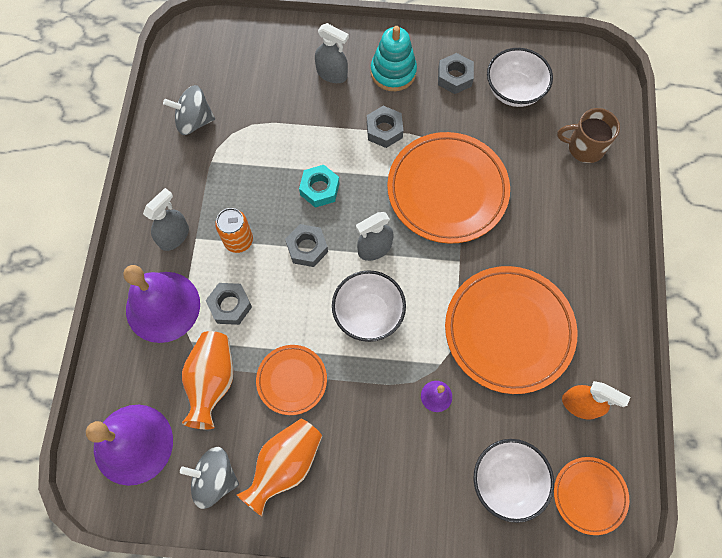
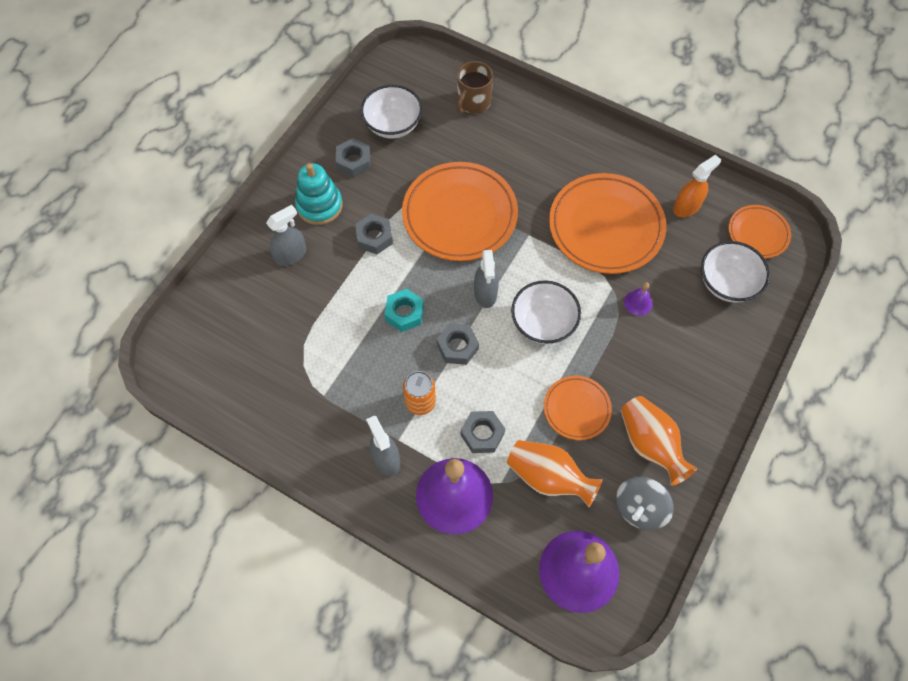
camera: 65 degrees left, 5 degrees down
grey spinning top [163,85,215,135] -> none

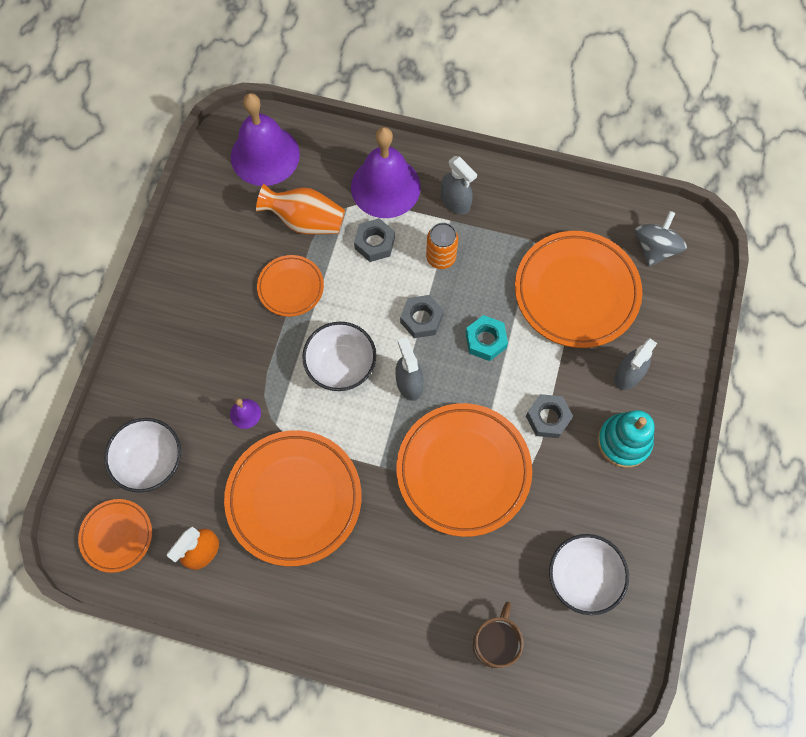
camera: 165 degrees right, 5 degrees up
grey nut [336,138,370,178] -> none
grey spinning top [616,476,674,530] -> grey spinning top moved to [635,211,687,266]
orange vase [621,396,697,486] -> none
none -> orange plate [515,231,642,348]

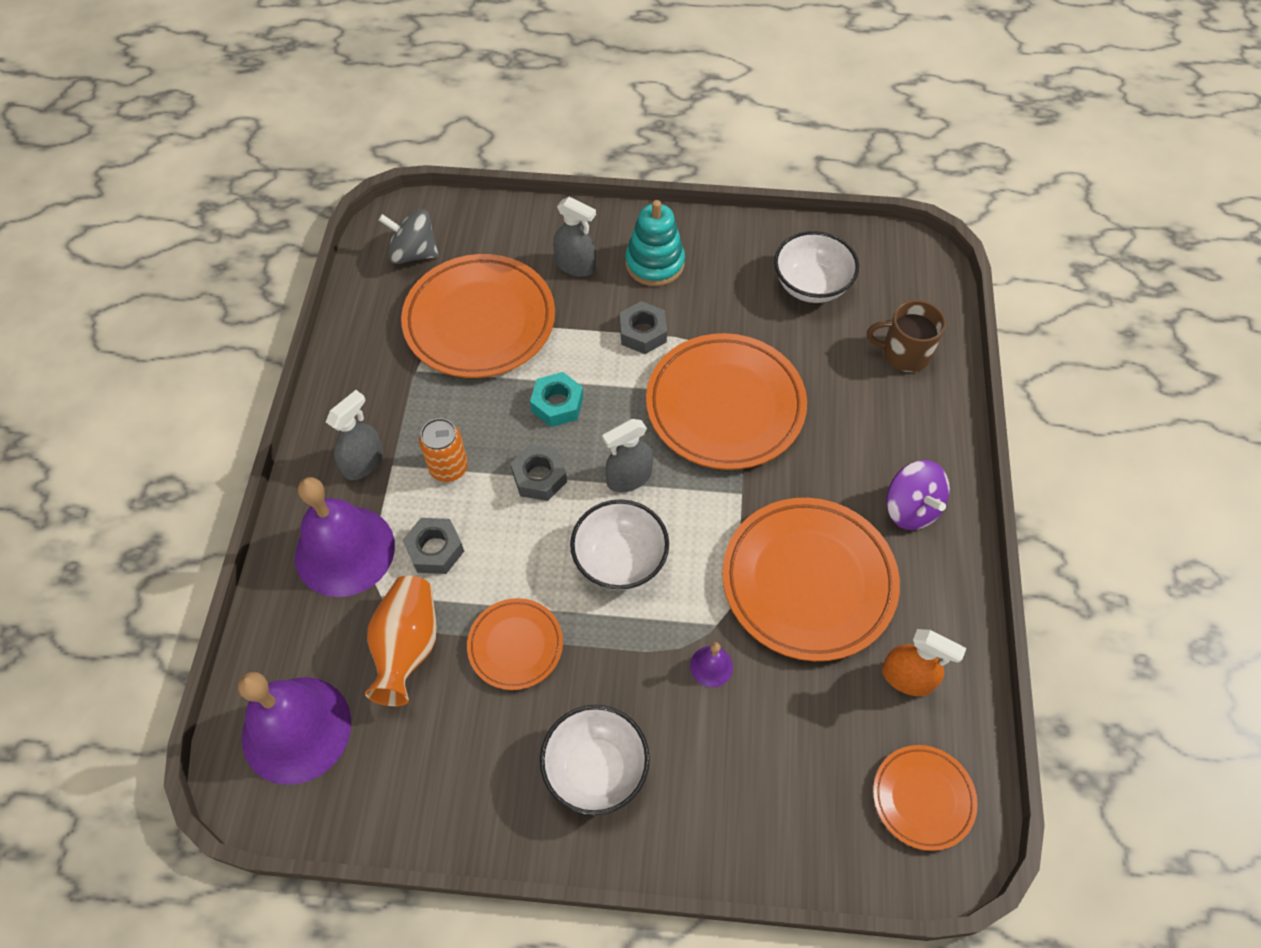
camera: 100 degrees left, 10 degrees down
white bowl [104,418,181,493] -> white bowl moved to [540,705,650,815]
none -> purple spinning top [886,460,950,530]

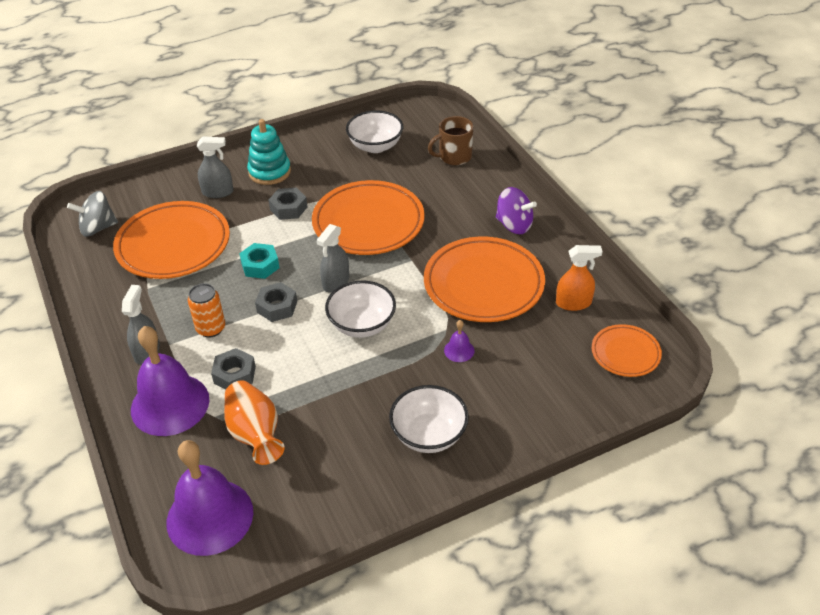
camera: 30 degrees left, 15 degrees down
orange plate [467,598,563,690] -> none

